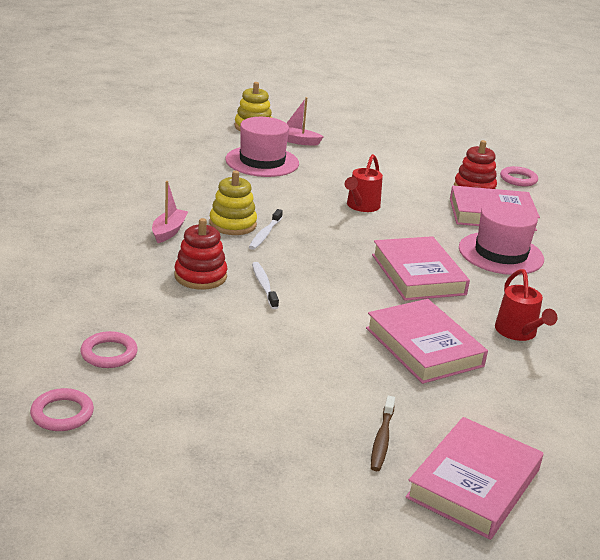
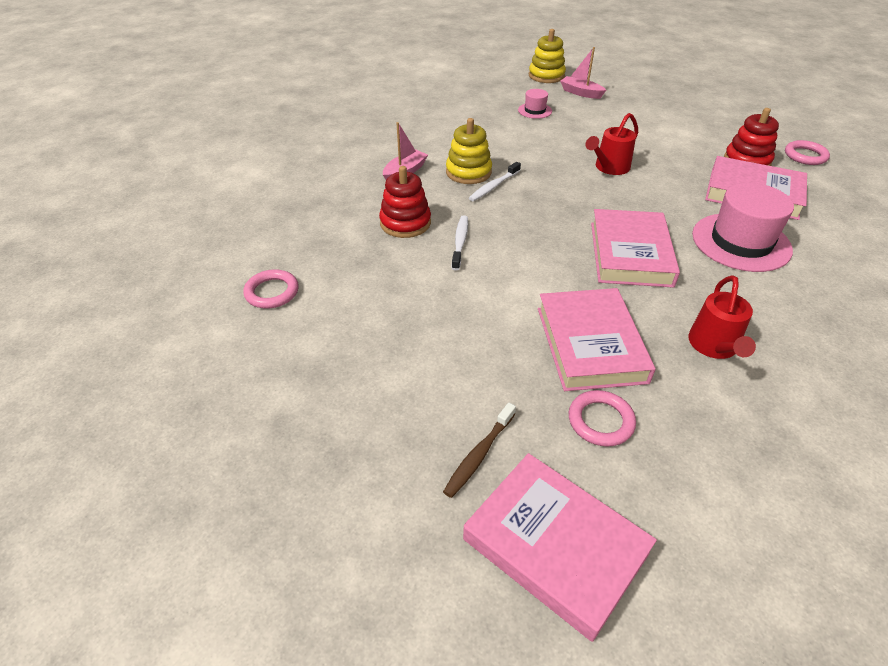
camera: 25 degrees right, 15 degrees up
pink ring [30,388,94,431] -> pink ring moved to [569,390,636,447]
pink hat [225,117,299,177] -> pink hat [518,89,552,119], size x0.48
pink book [406,417,543,540] -> pink book turned 75 degrees clockwise [463,453,657,642]

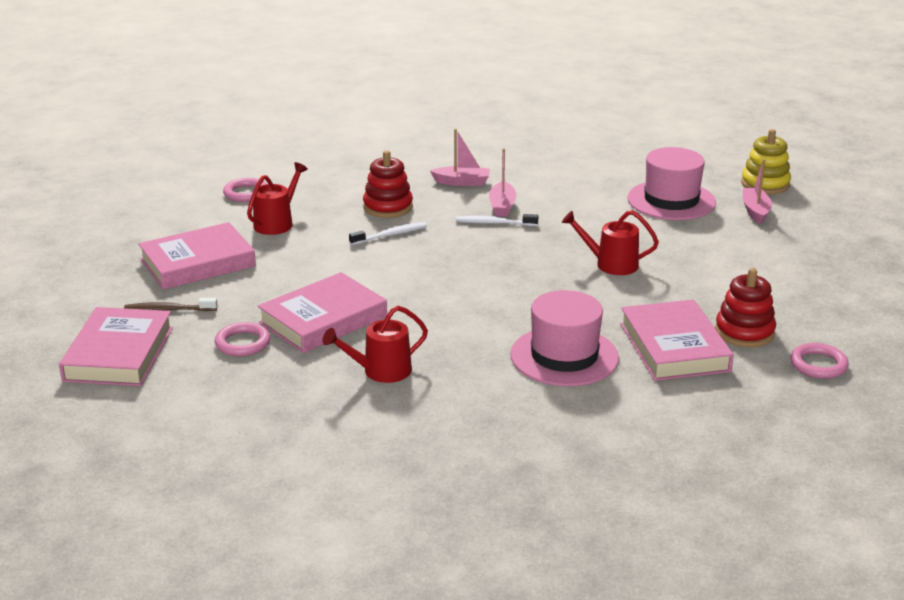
camera: 55 degrees right, 15 degrees down
yellow stacking toy [446,118,492,184] -> pink boat [489,148,517,217]
pink hat [518,89,552,119] -> pink hat [628,147,716,220], size x2.08
pink book [591,209,680,288] -> pink book moved to [138,222,256,290]
none -> red watering can [247,162,308,235]

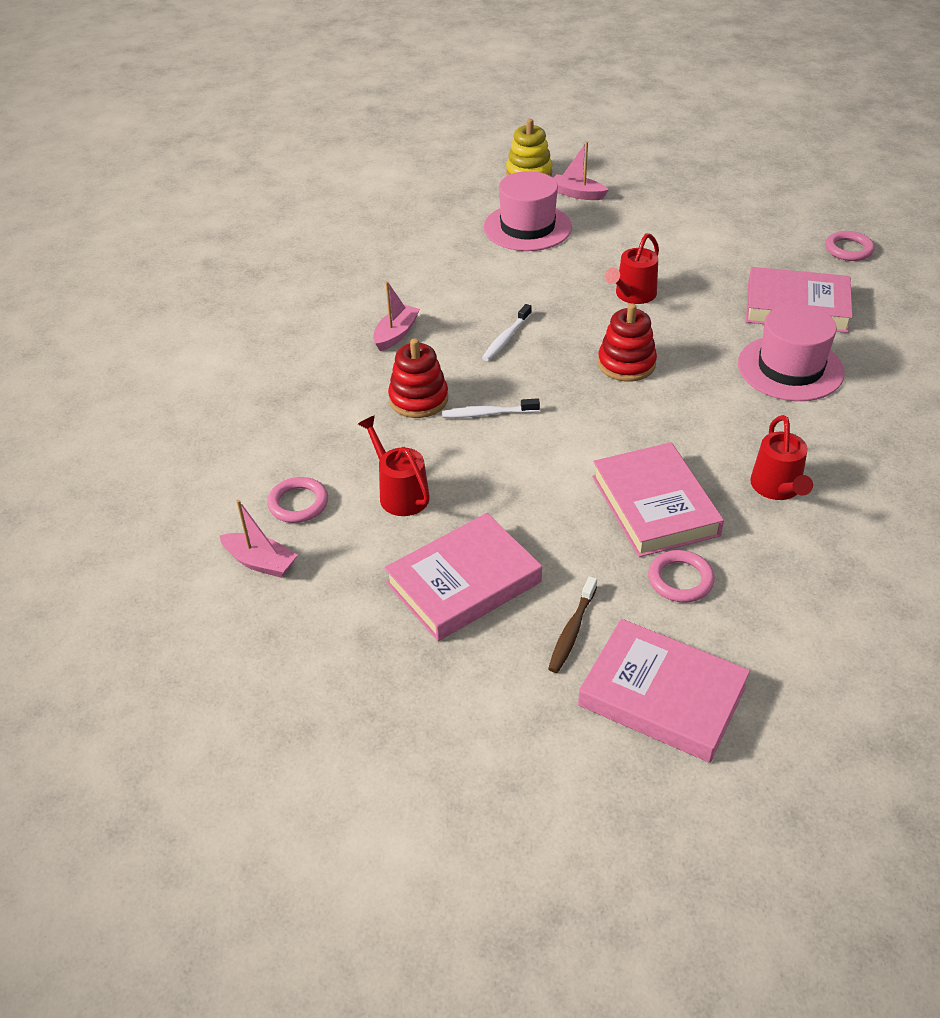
camera: 65 degrees left, 15 degrees up
pink book [138,222,256,290] -> pink book turned 60 degrees clockwise [384,513,542,641]
white toothbrush [349,222,427,245] -> white toothbrush turned 90 degrees counterclockwise [442,398,540,418]
pink boat [489,148,517,217] -> pink boat moved to [220,500,298,578]
red stacking toy [715,268,776,347] -> red stacking toy moved to [598,303,657,382]

